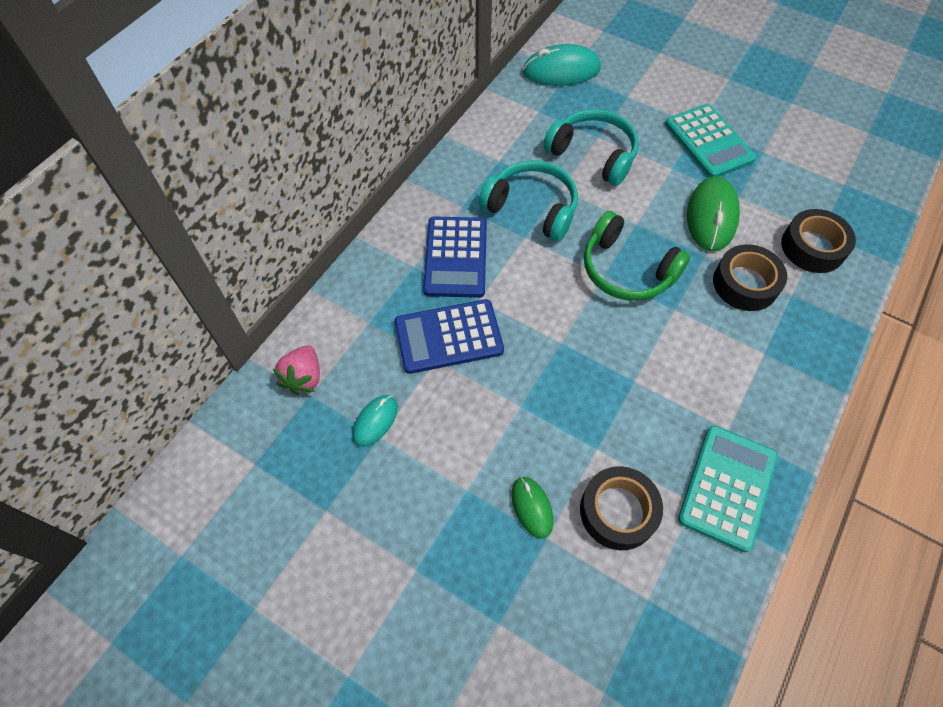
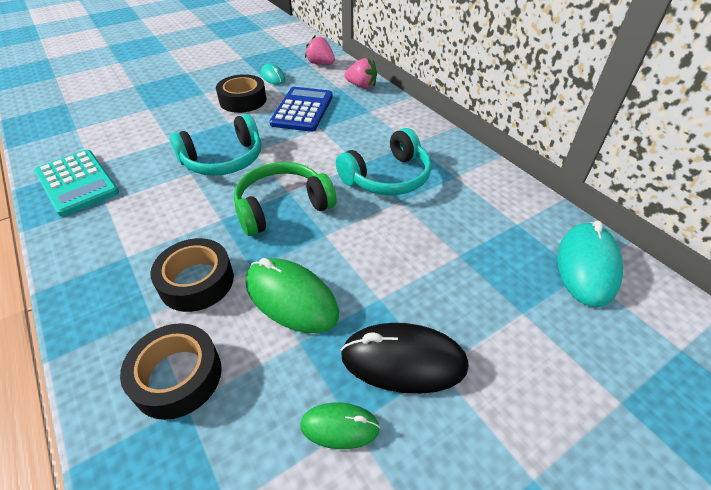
camera: 115 degrees right, 15 degrees down
blue calculator [423,216,487,298] -> none
green mouse [512,477,553,539] -> green mouse moved to [300,402,380,449]
turquoise headphones [543,109,639,186] -> turquoise headphones moved to [170,114,261,176]
black tape [580,466,663,550] -> black tape moved to [216,74,267,113]
turquoise calculator [665,104,757,178] -> black mouse [341,323,469,394]
none -> pink strawberry [344,58,377,89]

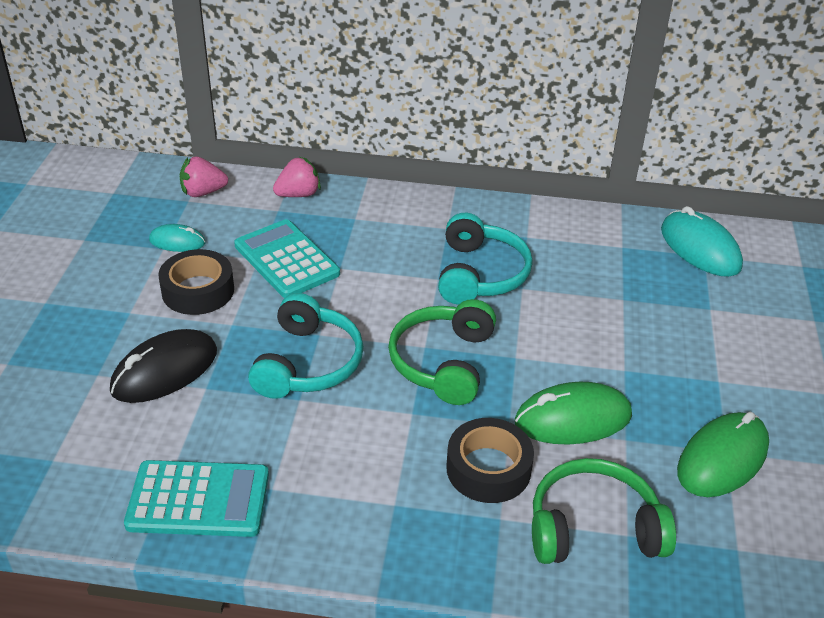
camera: 50 degrees left, 5 degrees down
black tape [120,323,222,420] -> green headphones [532,458,676,564]
blue calculator [270,87,333,132] -> turquoise calculator [234,219,340,298]
green mouse [300,402,380,449] -> green mouse [677,412,769,497], size x1.77
black mouse [341,323,469,394] -> black mouse moved to [110,329,217,403]

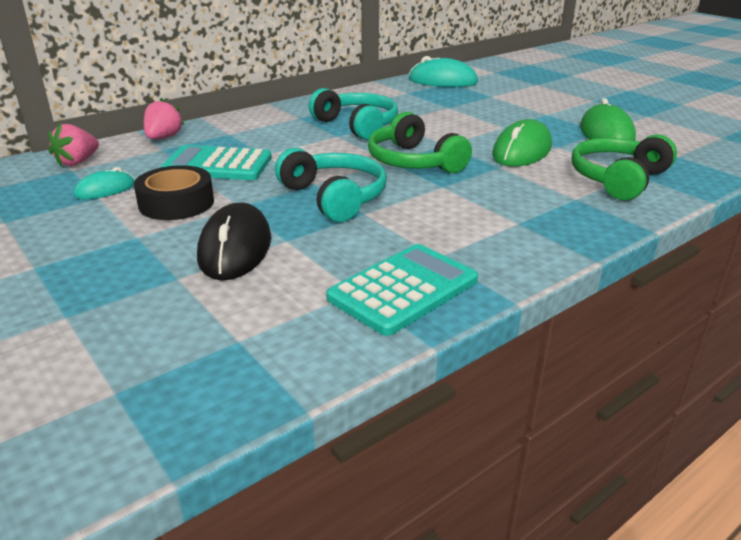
camera: 45 degrees left, 10 degrees down
black tape [446,418,534,503] -> none

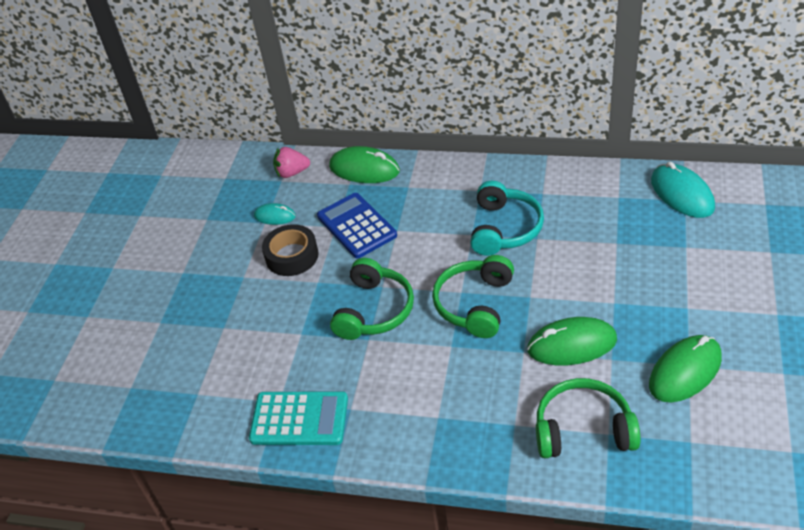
camera: 55 degrees right, 15 degrees up
pink strawberry [144,98,184,140] -> green mouse [329,146,400,183]
turquoise calculator [160,145,272,180] -> blue calculator [317,193,397,258]
black mouse [197,202,271,280] -> none
turquoise headphones [275,148,387,222] -> green headphones [330,258,414,340]

